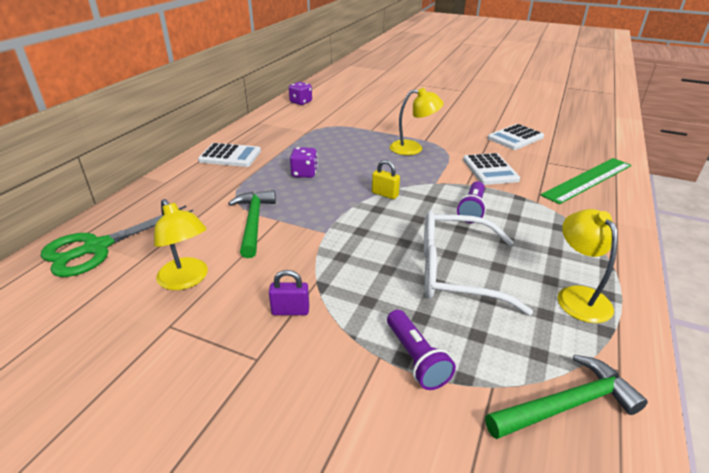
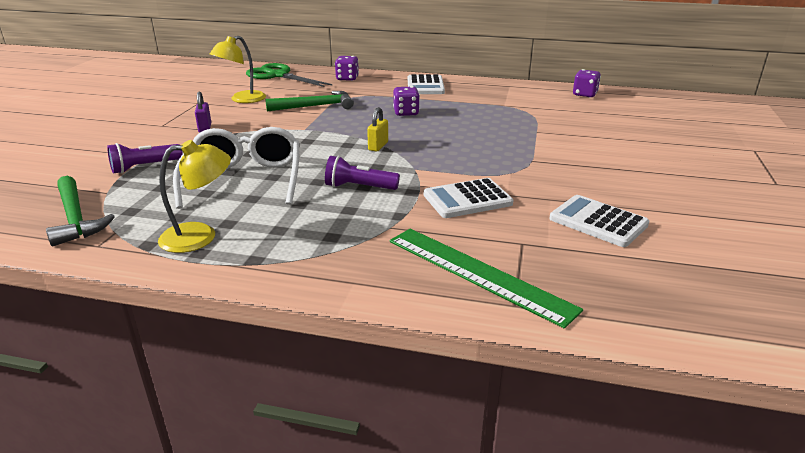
camera: 80 degrees right, 5 degrees down
yellow lamp [390,88,444,155] -> none
none -> purple dice [335,56,359,81]

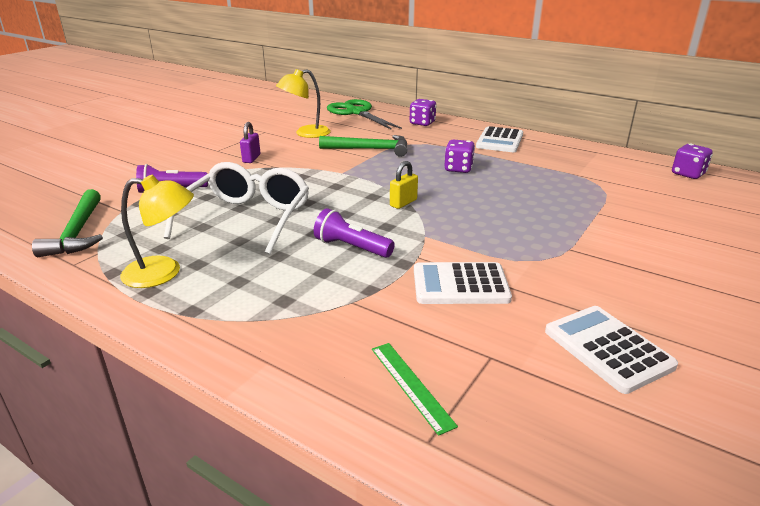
camera: 20 degrees right, 0 degrees up
green ruler [389,229,583,328] -> green ruler [372,343,458,436], size x0.51

